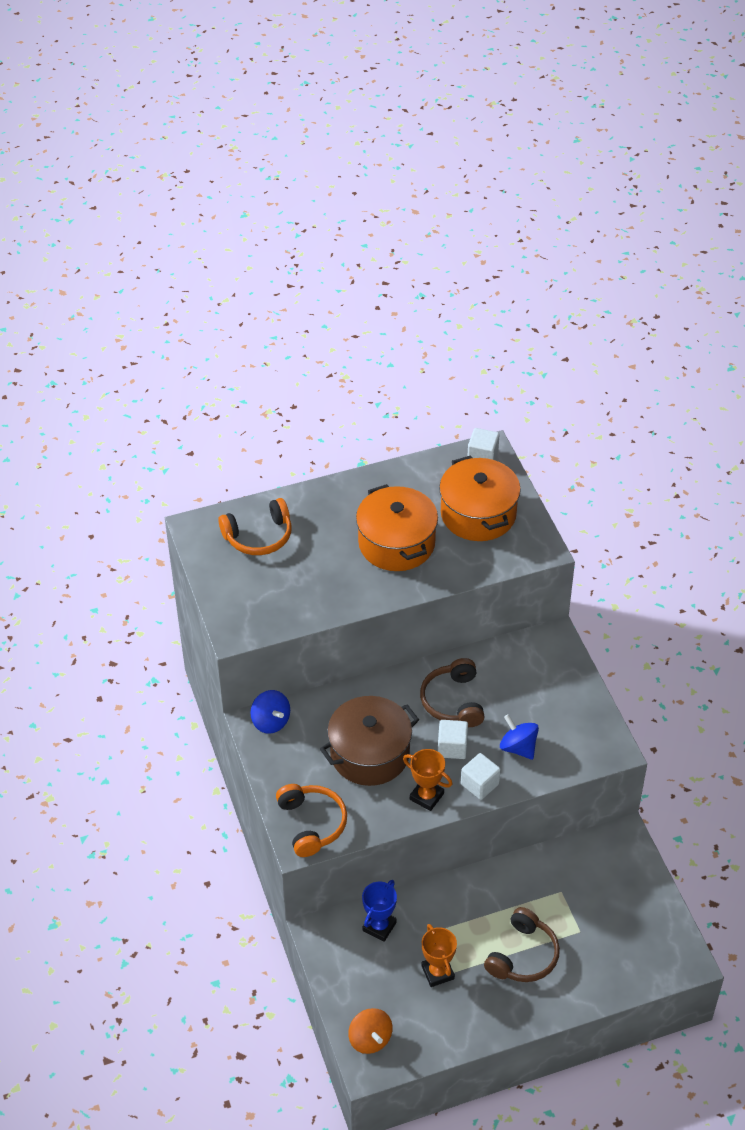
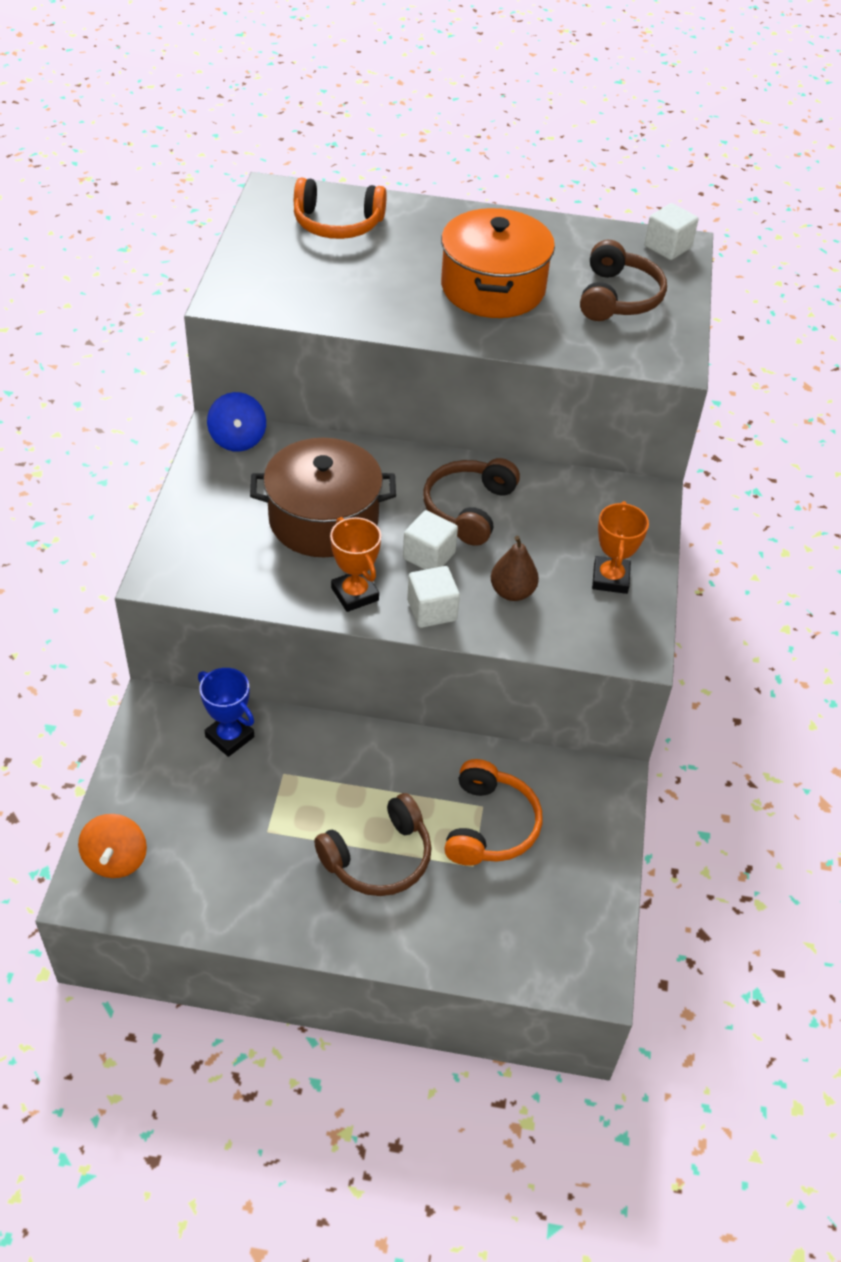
camera: 25 degrees right, 0 degrees up
orange headphones [276,784,347,857] -> orange headphones moved to [444,759,542,866]
blue trophy [362,880,397,942] -> blue trophy turned 75 degrees clockwise [198,668,254,757]
orange trophy [422,924,457,987] -> orange trophy moved to [592,501,649,594]
orange pot [439,455,521,541] -> brown headphones [580,240,667,321]
blue spinning top [500,714,539,760] -> brown pear [491,536,539,601]

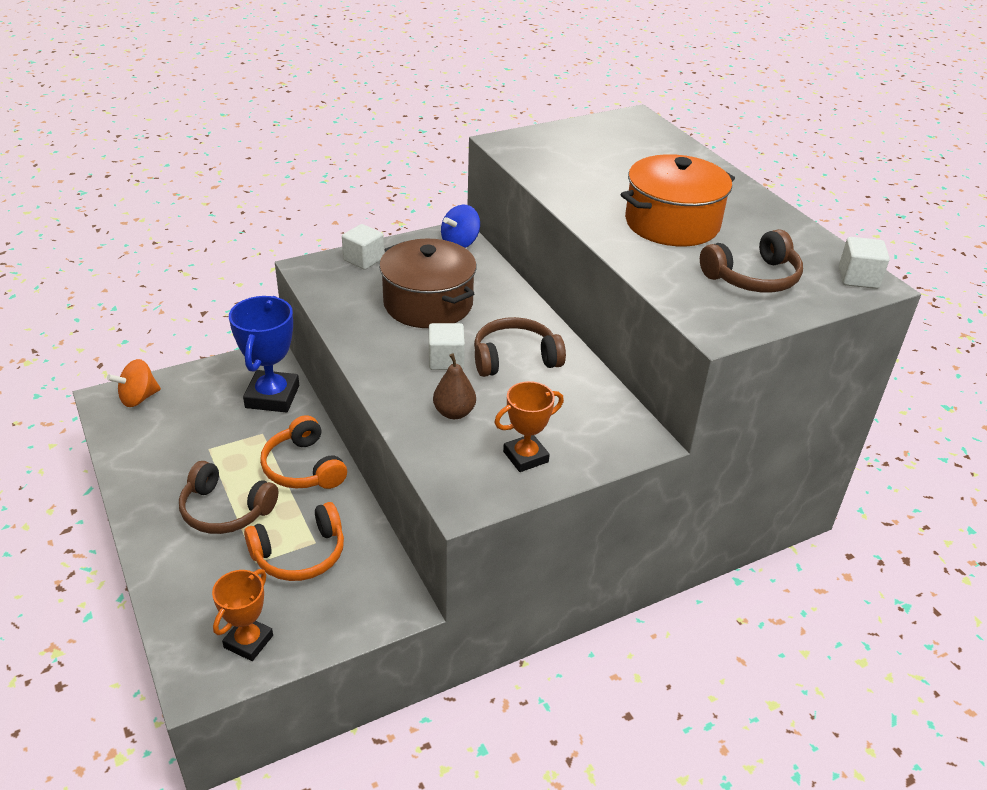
camera: 55 degrees right, 10 degrees down
blue trophy [198,668,254,757] -> blue trophy [229,296,299,413], size x1.60
orange headphones [294,177,387,239] -> orange headphones moved to [260,415,347,489]
orange trophy [330,517,381,612] -> orange trophy moved to [212,569,273,661]
white cube [407,566,460,628] -> white cube moved to [342,224,384,270]

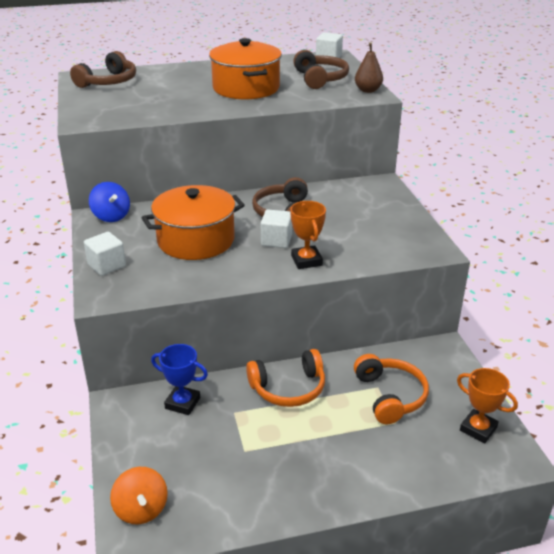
camera: 75 degrees left, 5 degrees down
brown headphones [179,461,278,534] -> brown headphones moved to [70,51,136,88]
blue trophy [229,296,299,413] -> blue trophy [151,344,208,415], size x0.62
brown pot [379,239,477,328] -> orange pot [142,185,245,260]
brown pear [433,353,476,419] -> brown pear moved to [355,43,383,93]
orange trophy [494,381,564,472] -> orange trophy moved to [290,201,326,269]

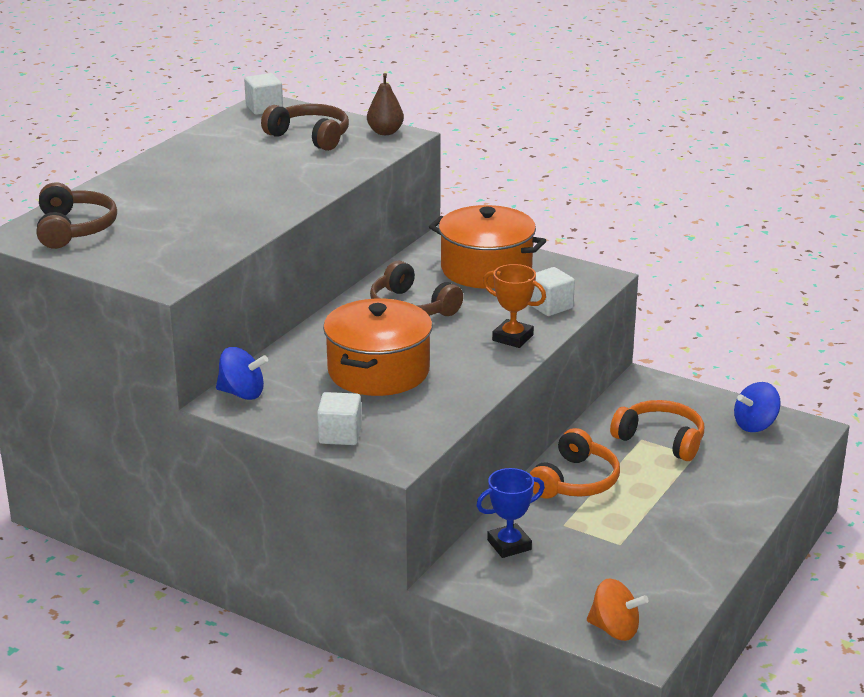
camera: 45 degrees left, 5 degrees down
orange pot [209,38,282,99] -> orange pot moved to [429,205,546,289]
white cube [261,210,292,248] -> white cube moved to [530,267,575,316]
orange trophy [457,368,518,443] -> blue spinning top [734,382,781,432]

